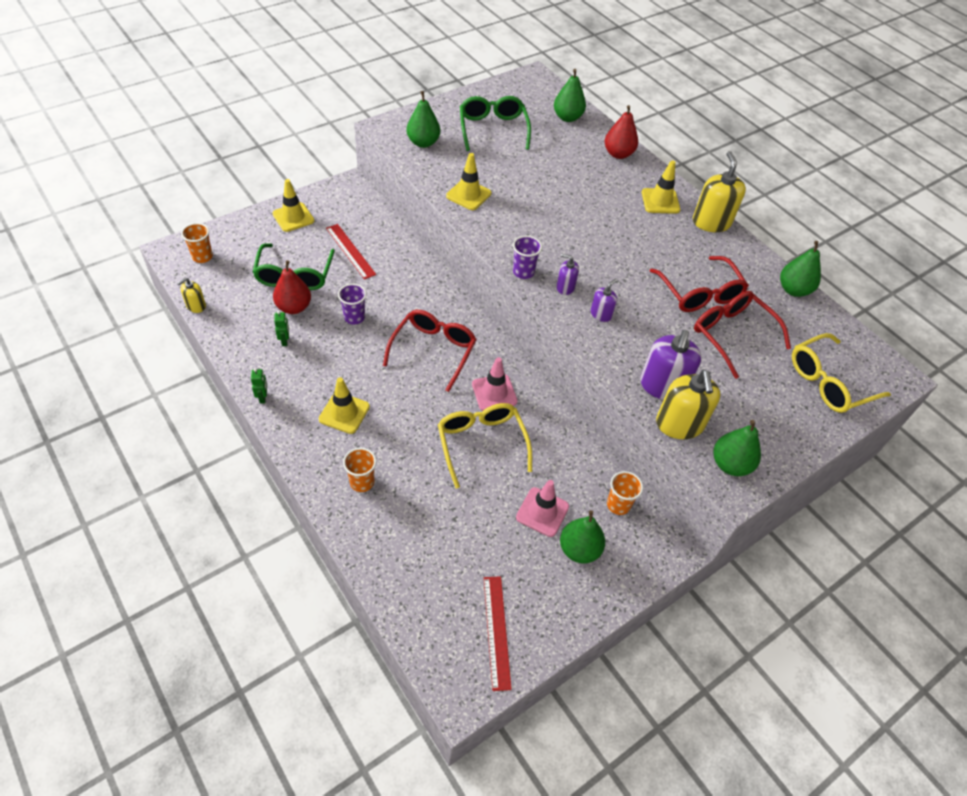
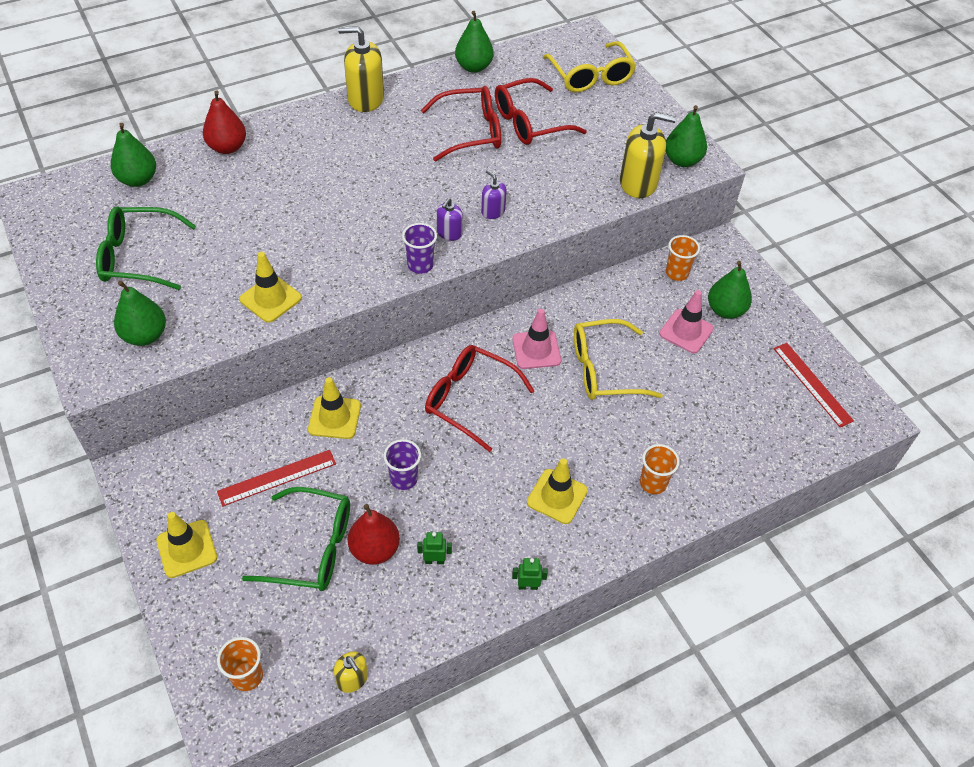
camera: 80 degrees left, 0 degrees up
red ruler [484,576,512,691] -> red ruler turned 60 degrees clockwise [773,343,854,428]
purple soap dispenser [640,330,701,400] -> none
yellow traffic cone [642,160,680,214] -> yellow traffic cone moved to [308,377,361,439]

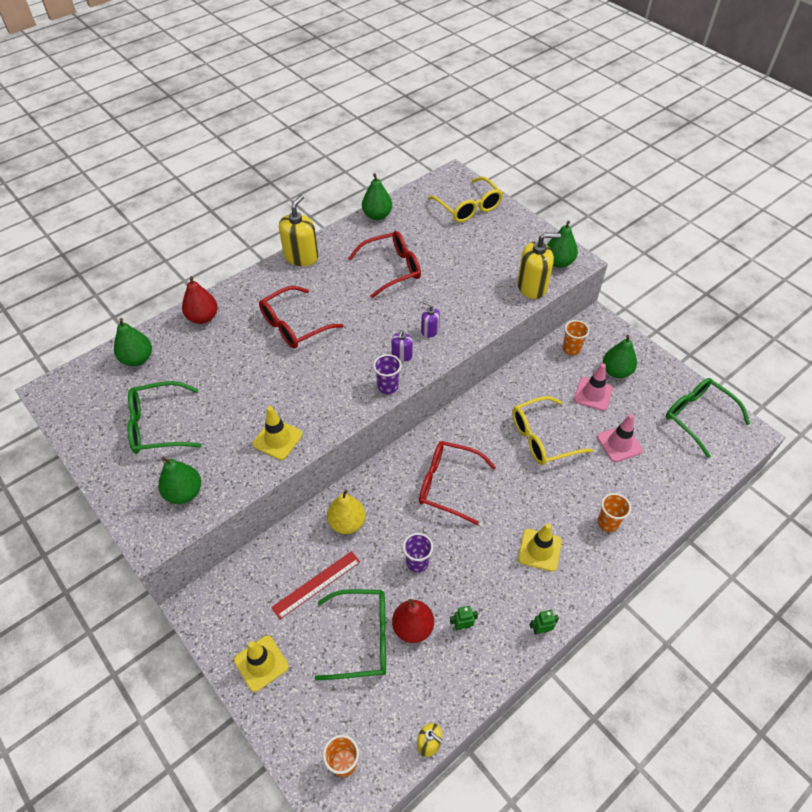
camera: 10 degrees left, 0 degrees up
yellow traffic cone [308,377,361,439] -> yellow pear [327,489,366,534]
yellow soap dispenser [338,26,384,112] -> yellow soap dispenser turned 120 degrees clockwise [279,195,318,266]
red glasses [495,78,587,145] -> red glasses moved to [259,286,343,348]
pink traffic cone [512,309,561,369] -> pink traffic cone moved to [597,414,643,462]
red ruler [773,343,854,428] -> green glasses [666,378,750,458]

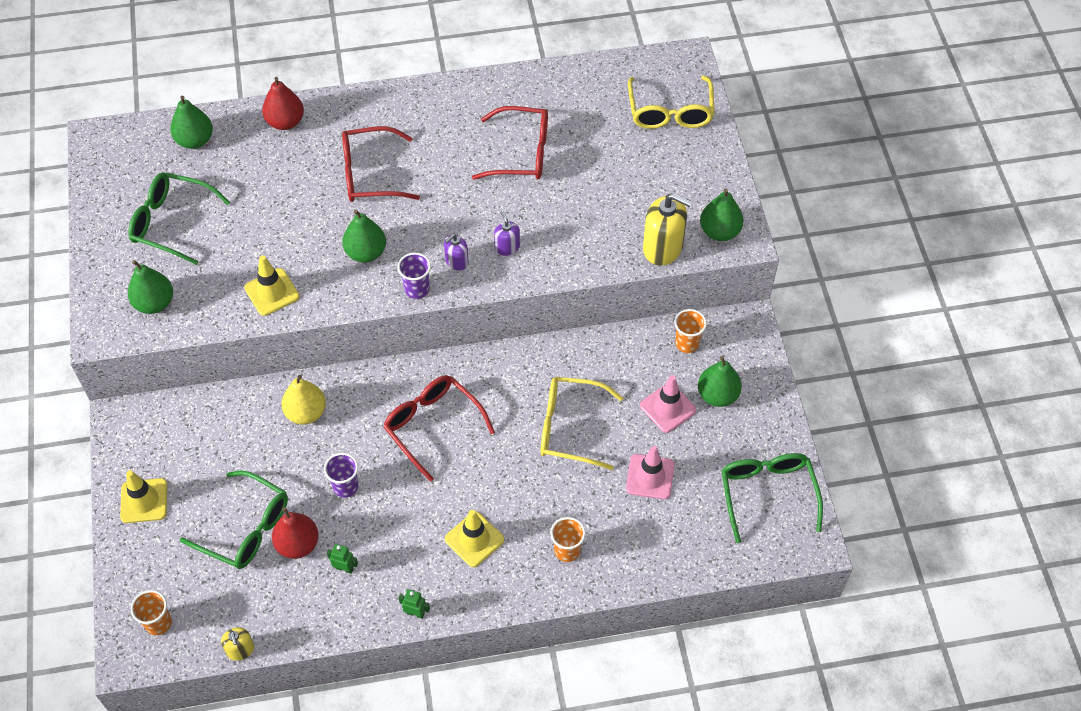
camera: 30 degrees right, 5 degrees up
red ruler [271,551,360,619] -> none
yellow soap dispenser [279,195,318,266] -> none
green pear [362,173,392,220] -> green pear moved to [342,209,386,263]

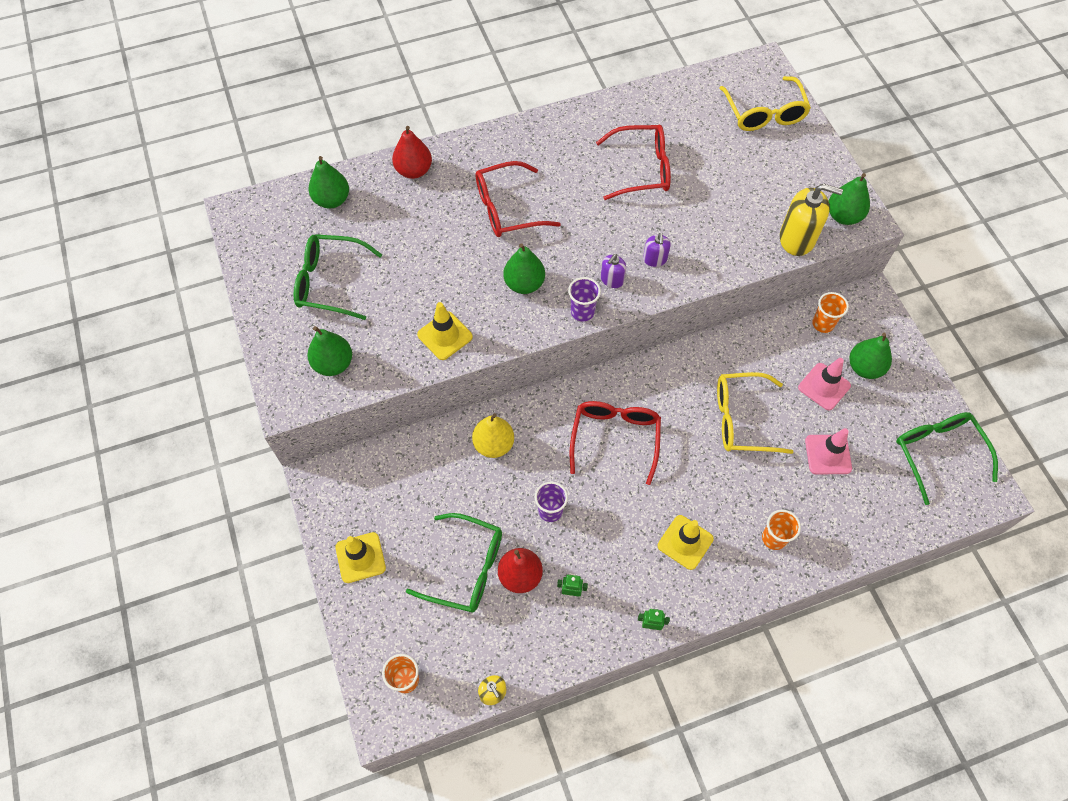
camera: 10 degrees left, 5 degrees up
red glasses [383,375,495,482] -> red glasses turned 60 degrees clockwise [570,401,661,485]
purple soap dispenser [494,211,520,256] -> purple soap dispenser turned 150 degrees counterclockwise [643,233,671,267]

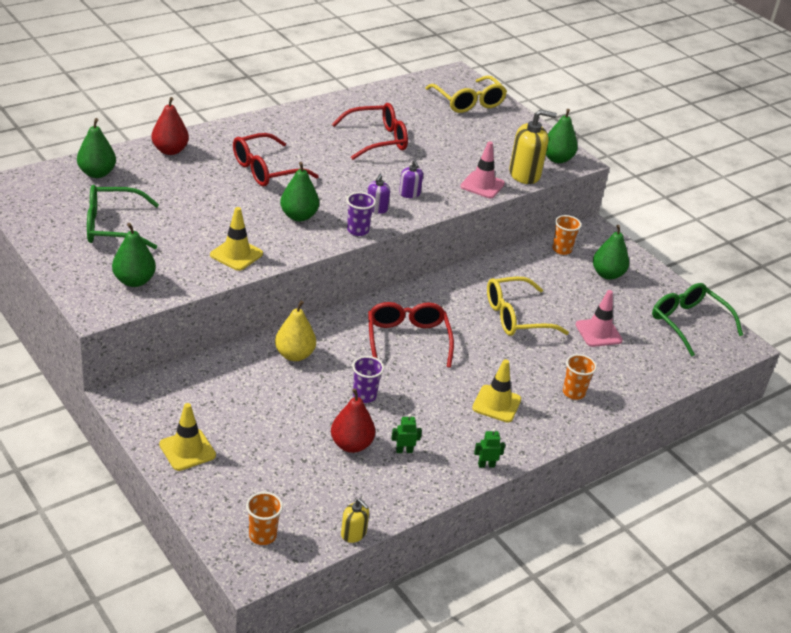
camera: 20 degrees left, 25 degrees down
green glasses [406,513,502,613] -> none
pink traffic cone [798,358,851,410] -> pink traffic cone moved to [460,141,505,198]

